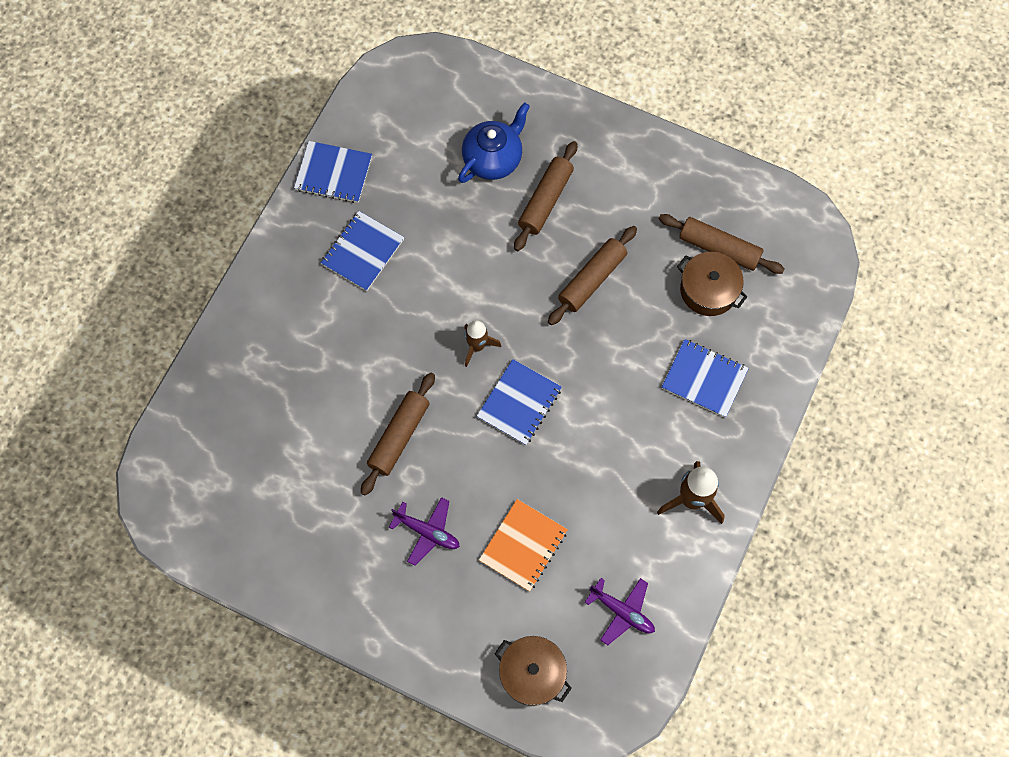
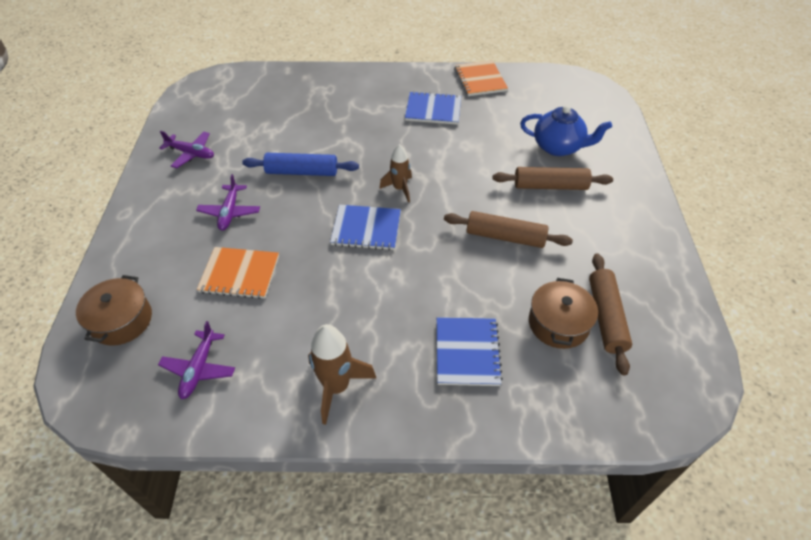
camera: 65 degrees right, 20 degrees down
blue notebook [294,141,372,203] -> orange notebook [454,60,508,96]
brown rolling pin [361,372,435,496] -> blue rolling pin [242,153,359,176]
none -> purple plane [159,131,214,168]

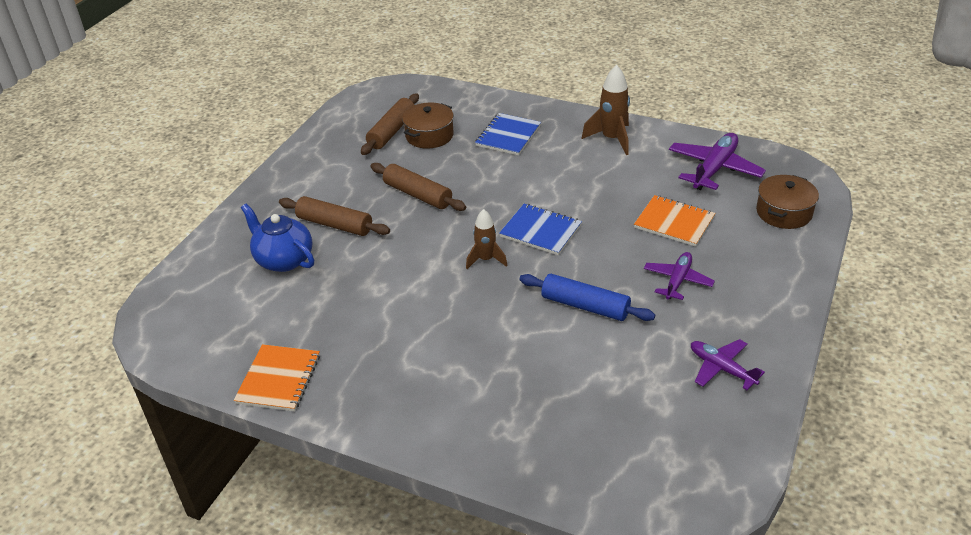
camera: 155 degrees left, 10 degrees down
purple plane [158,321,235,399] -> purple plane [669,133,766,190], size x1.58
blue notebook [405,91,461,125] -> none

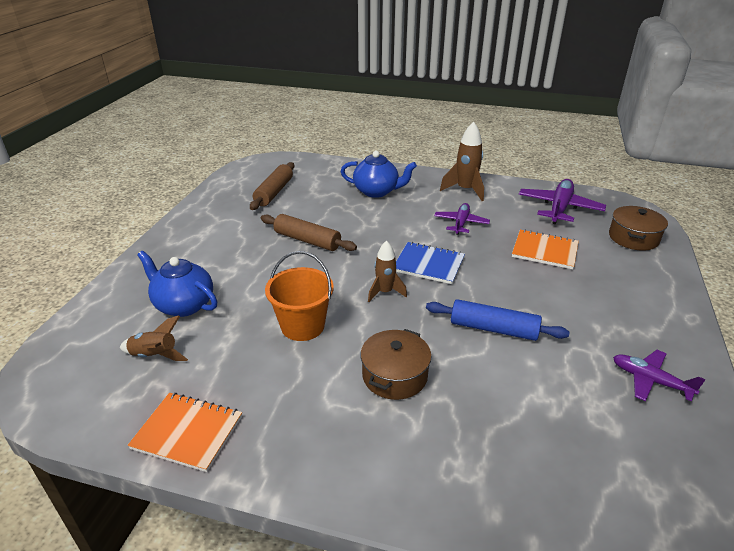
camera: 10 degrees left, 5 degrees down
orange notebook [234,344,320,411] -> orange notebook turned 75 degrees counterclockwise [128,393,242,472]
brown rolling pin [279,196,390,236] -> none
brown pot [402,103,454,149] -> brown pot moved to [360,329,432,400]
blue notebook [475,113,541,155] -> blue teapot [340,151,417,198]
purple plane [644,252,715,300] -> purple plane moved to [434,203,490,235]
none -> brown rocket [120,315,188,361]
none -> orange bucket [265,251,334,341]

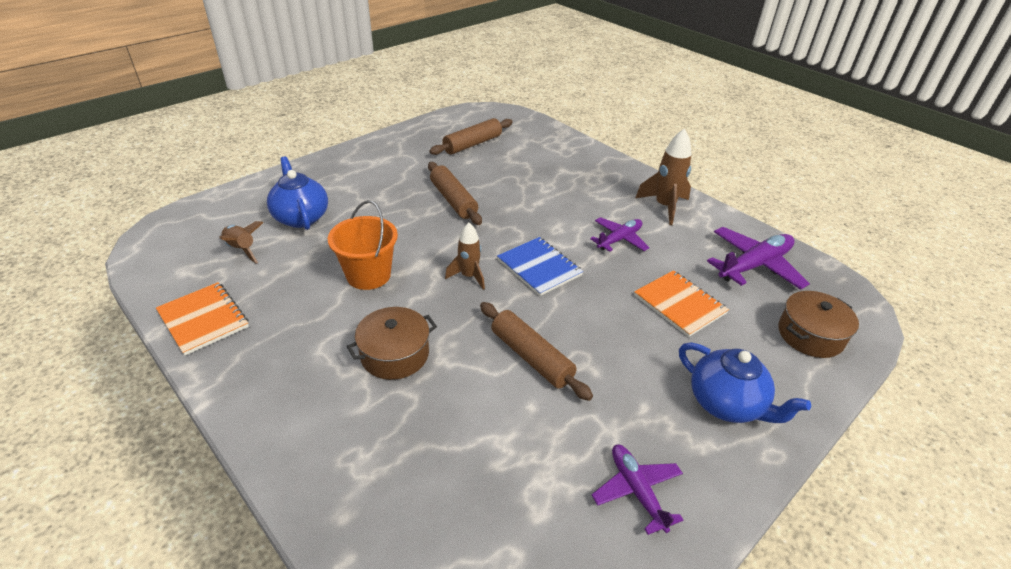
camera: 30 degrees right, 5 degrees up
blue teapot [340,151,417,198] -> blue teapot moved to [679,343,811,423]
blue rolling pin [426,299,570,341] -> brown rolling pin [480,302,593,401]

